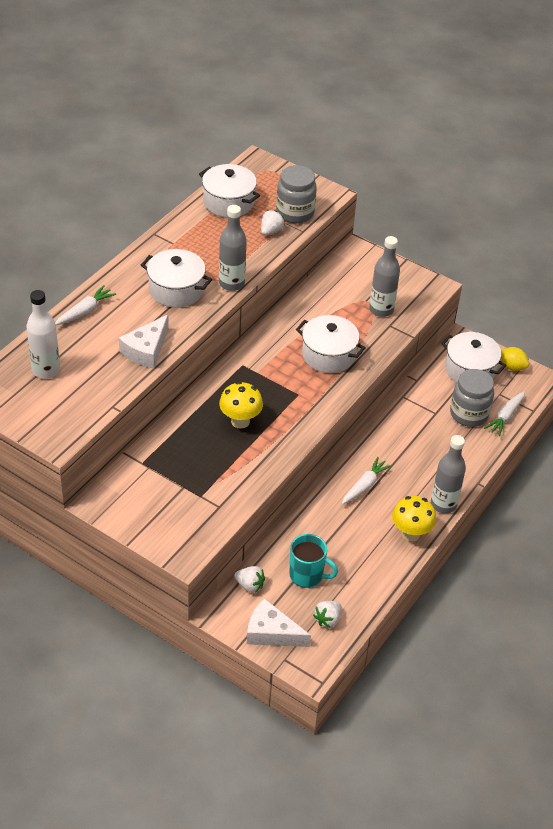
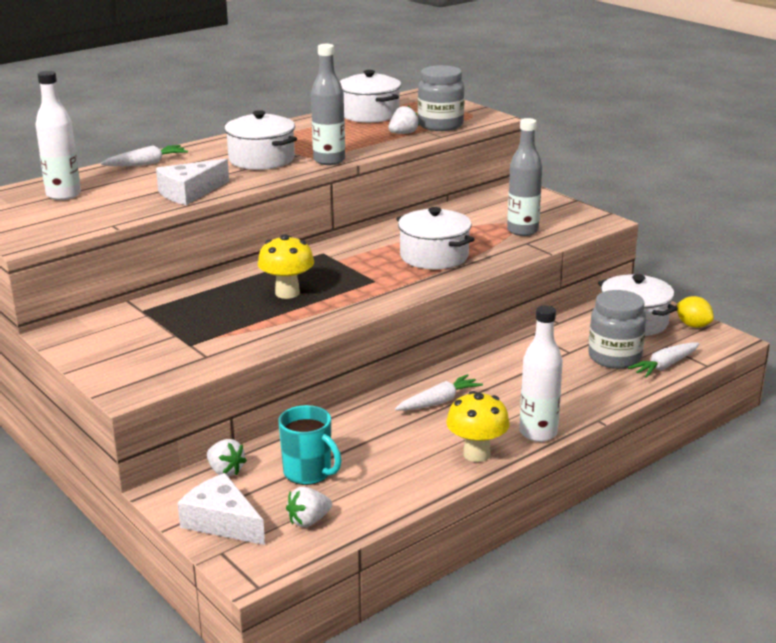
camera: 20 degrees right, 20 degrees down
grey bottle [431,435,466,514] -> white bottle [519,305,563,442]

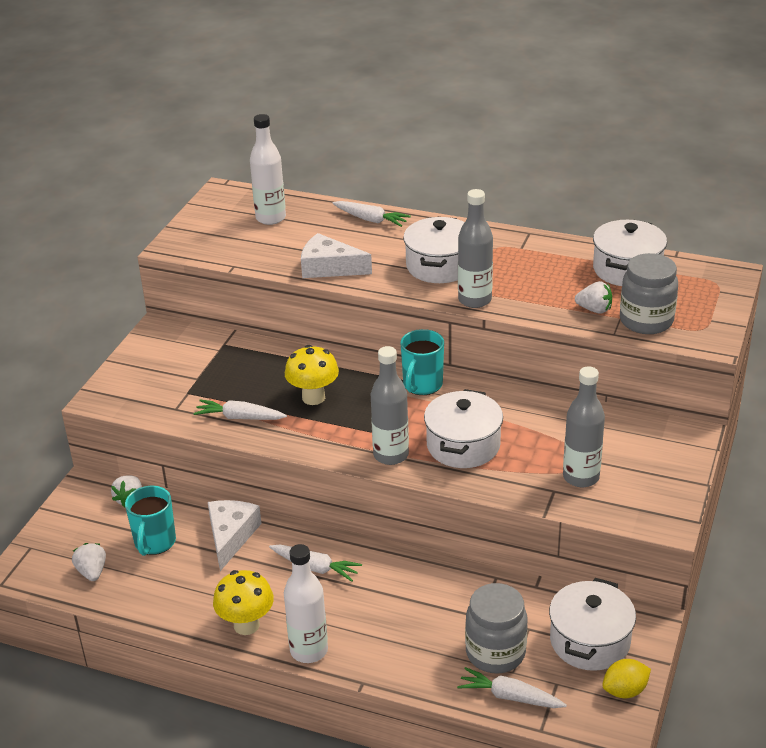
camera: 60 degrees right, 10 degrees up
white cheese [177,473,265,545] -> white cheese moved to [208,500,262,571]
white strawberry [286,487,332,527] -> white strawberry turned 45 degrees clockwise [72,543,106,581]
yellow lemon [677,296,714,328] -> yellow lemon turned 45 degrees clockwise [602,659,651,698]
none -> white carrot [193,399,287,420]
none -> grey bottle [371,346,409,465]
none -> turquoise mug [400,329,444,395]

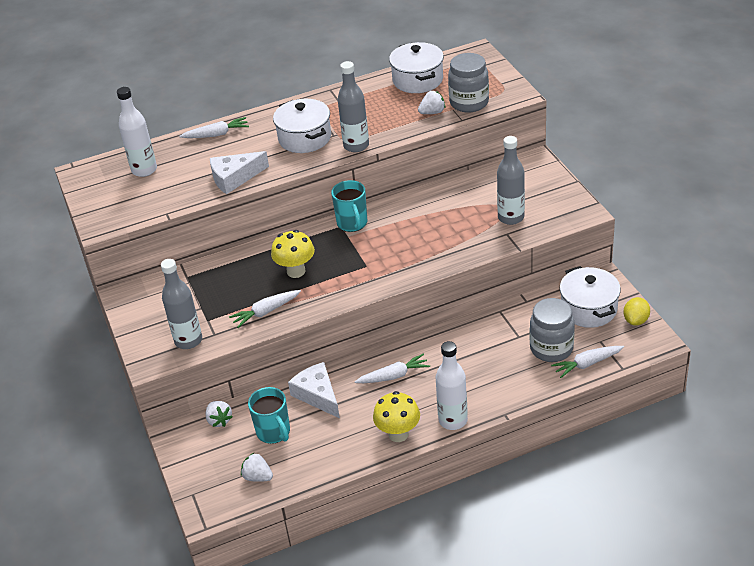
camera: 40 degrees left, 5 degrees up
grey bottle [371,346,409,465] -> grey bottle moved to [161,259,202,349]
white pot [424,389,503,468] -> none

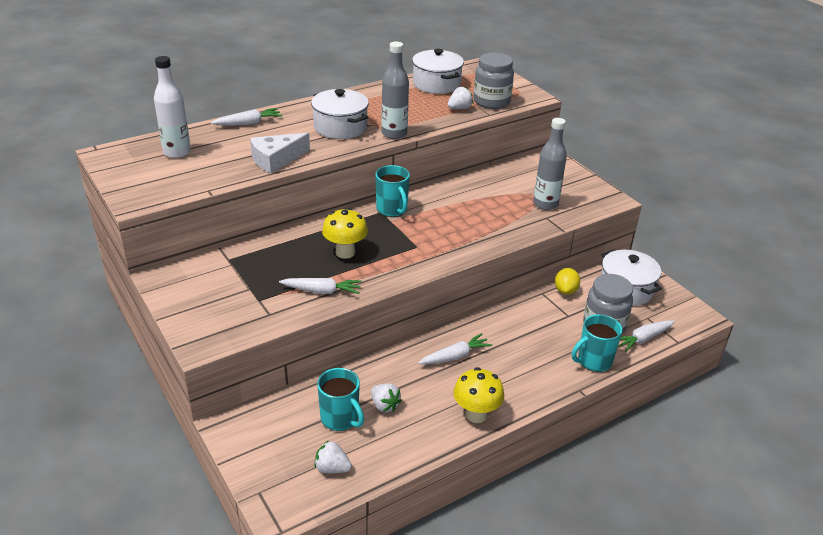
camera: 15 degrees left, 5 degrees down
grey bottle [161,259,202,349] -> none
white strawberry [205,401,233,427] -> white strawberry moved to [371,384,402,412]
white carrot [229,290,301,328] -> white carrot turned 135 degrees counterclockwise [279,278,362,294]
white cheese [288,362,340,418] -> none
white bottle [436,341,468,430] -> none
yellow lemon [623,297,650,326] -> yellow lemon moved to [555,268,580,295]
none -> turquoise mug [572,314,622,372]

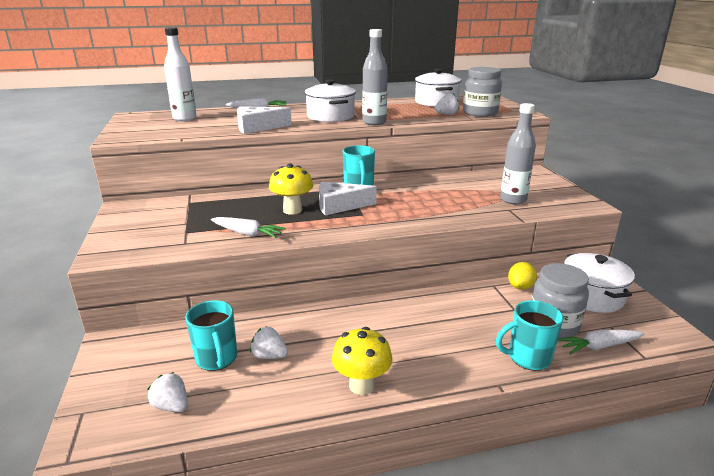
camera: 20 degrees right, 10 degrees down
white strawberry [371,384,402,412] -> white strawberry turned 135 degrees clockwise [250,326,288,359]
white carrot [418,333,492,364] -> none
none -> white cheese [319,182,377,216]

